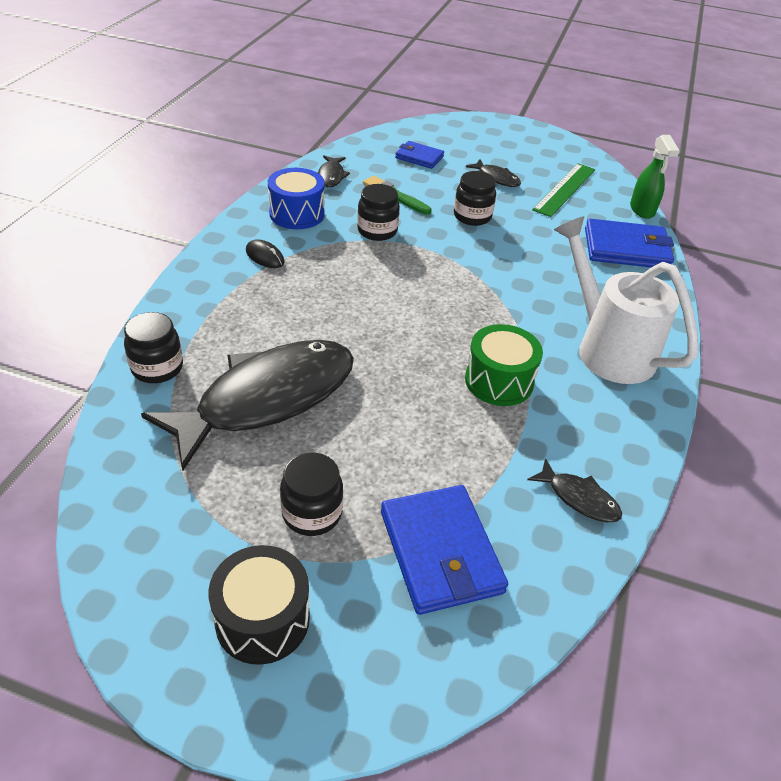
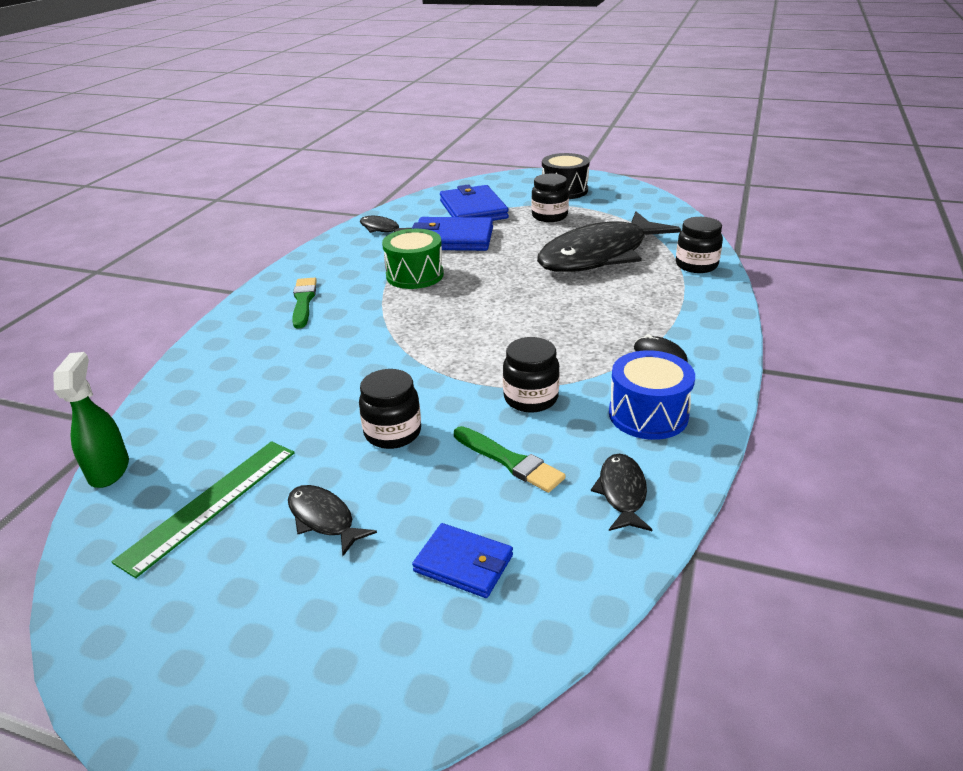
camera: 175 degrees left, 10 degrees down
white watering can [554,216,698,384] -> green brush [292,278,317,329]
blue wallet [585,219,674,267] -> blue wallet moved to [412,217,493,251]

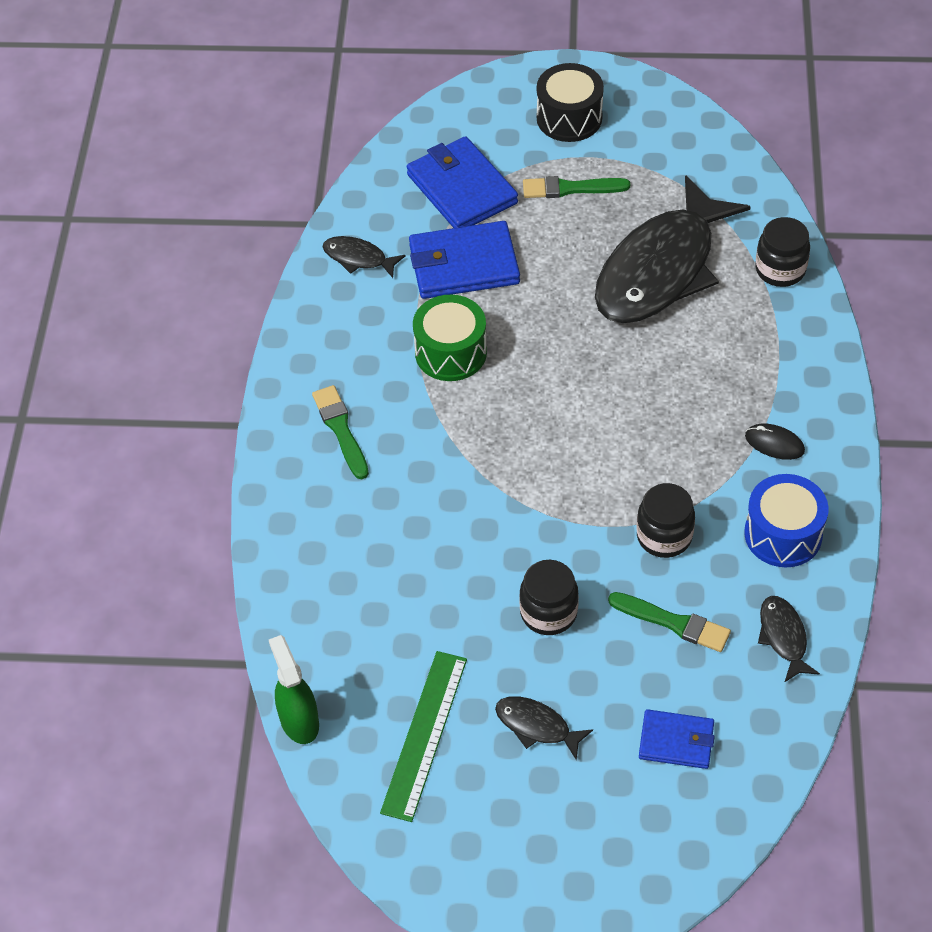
camera: 15 degrees left, 20 degrees up
black jar [531,174,569,222] -> green brush [523,176,630,198]

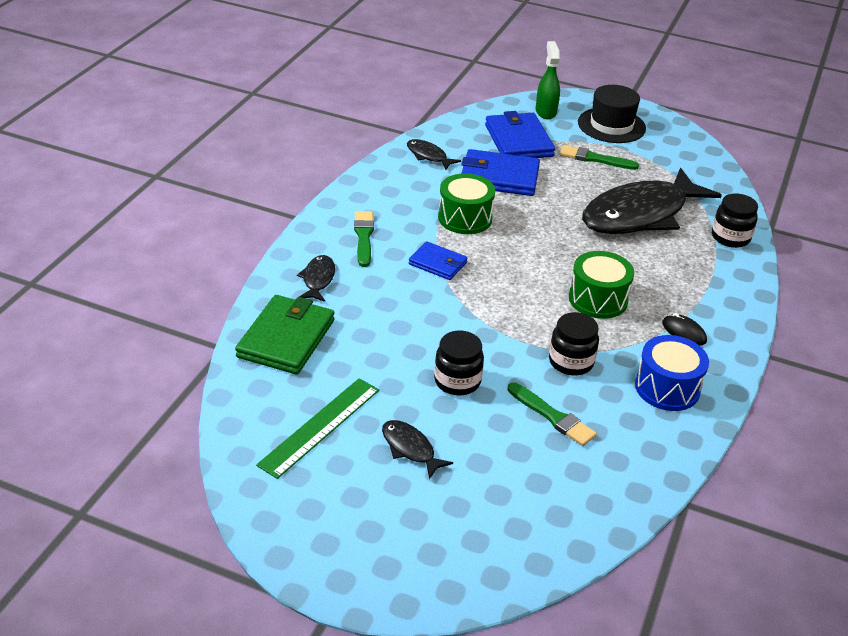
camera: 15 degrees right, 15 degrees down
green spray bottle [269,635,319,744] -> green spray bottle moved to [536,41,560,119]
black drum [537,63,604,142] -> black hat [578,85,646,143]
blue wallet [639,709,715,769] -> blue wallet moved to [409,241,467,280]
black fish [758,596,820,683] -> black fish moved to [297,255,335,302]
none -> green wallet [235,295,334,375]
none -> green drum [569,251,634,319]

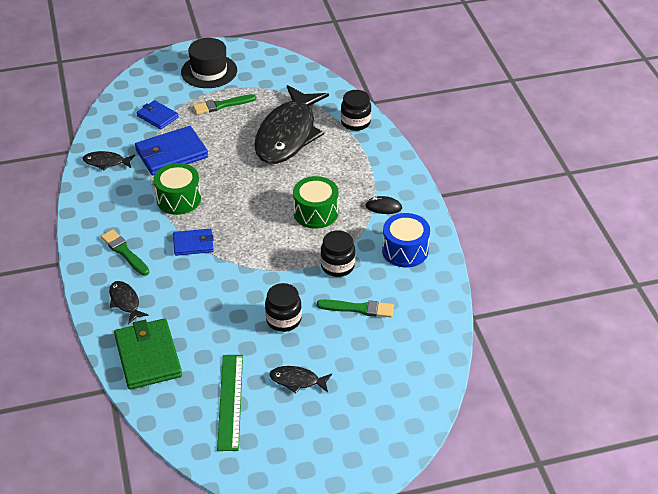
camera: 35 degrees left, 5 degrees up
blue wallet [485,111,555,158] -> blue wallet [137,100,179,129], size x0.59
green spray bottle [536,41,560,119] -> none

